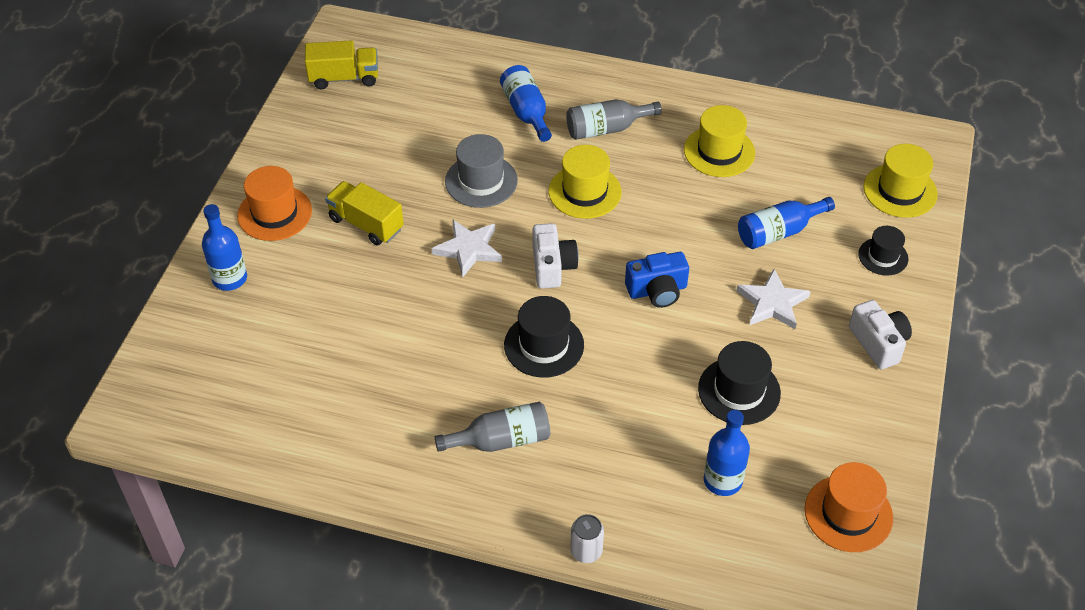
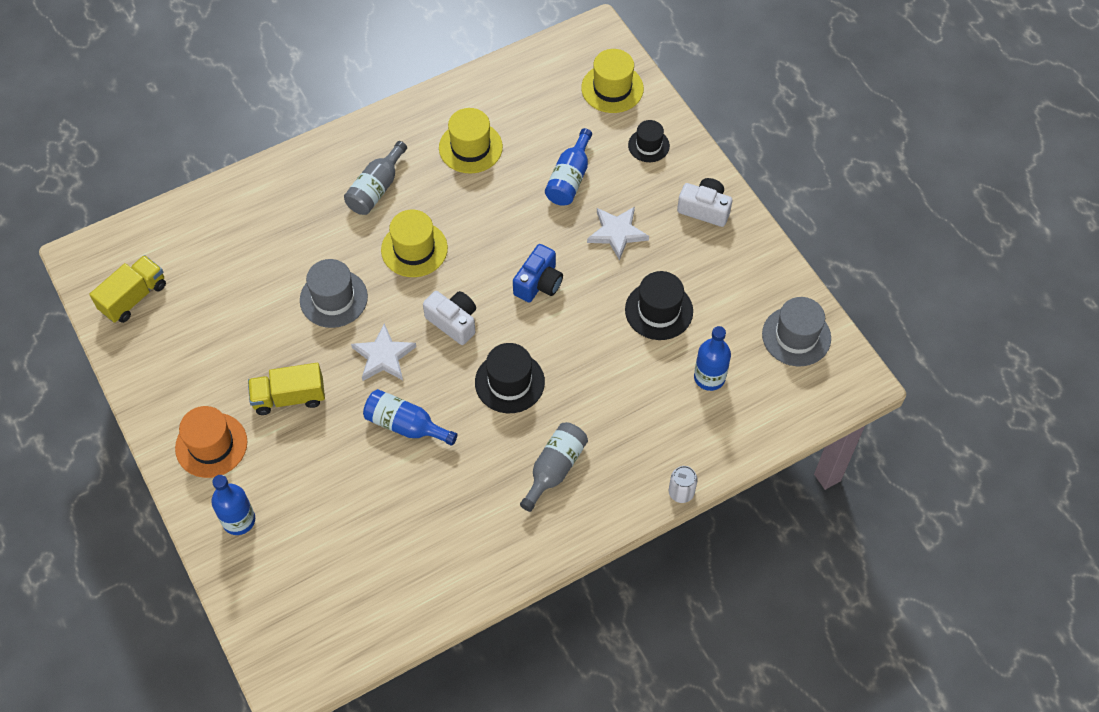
camera: 45 degrees left, 10 degrees up
blue bottle [500,65,552,142] -> blue bottle moved to [363,389,457,446]
orange hat [805,462,893,552] -> grey hat [762,297,831,366]

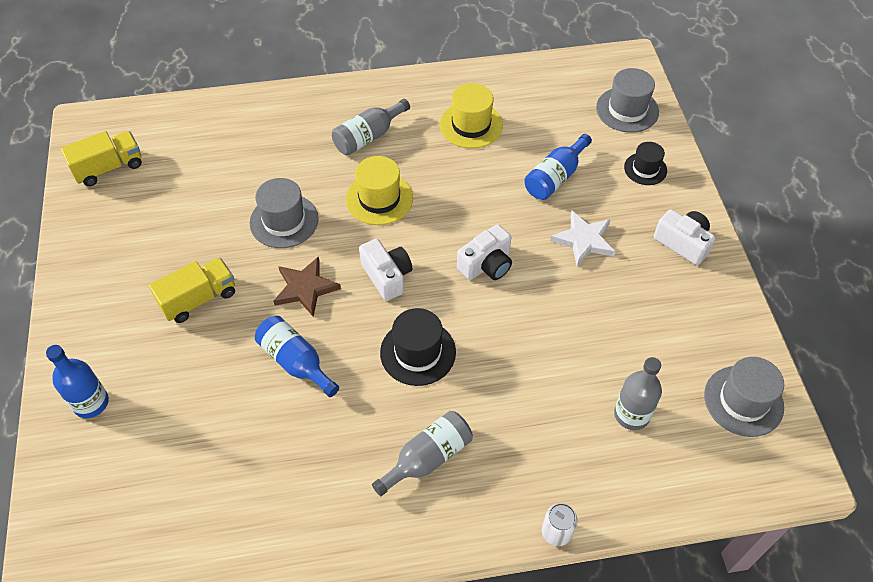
camera: 20 degrees right, 5 degrees down
orange hat [175,406,247,478] -> none
yellow truck [248,363,325,415] -> yellow truck turned 135 degrees clockwise [149,258,235,323]
white star [351,324,416,381] -> brown star [273,256,341,317]
blue camera [513,244,563,302] -> white camera [457,224,512,280]
yellow hat [581,49,644,113] -> grey hat [596,68,659,133]
black hat [625,271,693,340] -> none
blue bottle [694,326,731,391] -> grey bottle [614,357,662,430]

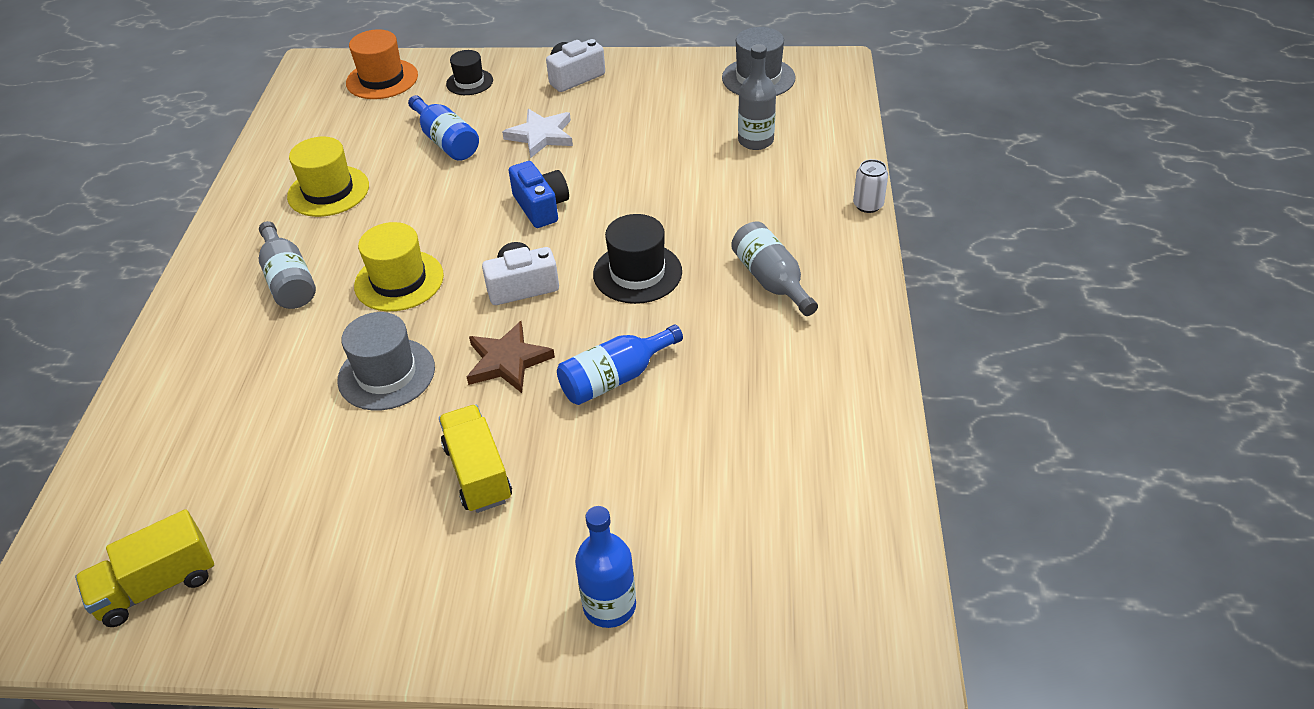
camera: 75 degrees left, 10 degrees down
yellow truck [61,131,142,186] -> yellow truck turned 105 degrees counterclockwise [75,509,214,627]
white camera [457,224,512,280] -> blue camera [508,161,569,228]
grey hat [596,68,659,133] -> orange hat [346,29,418,99]

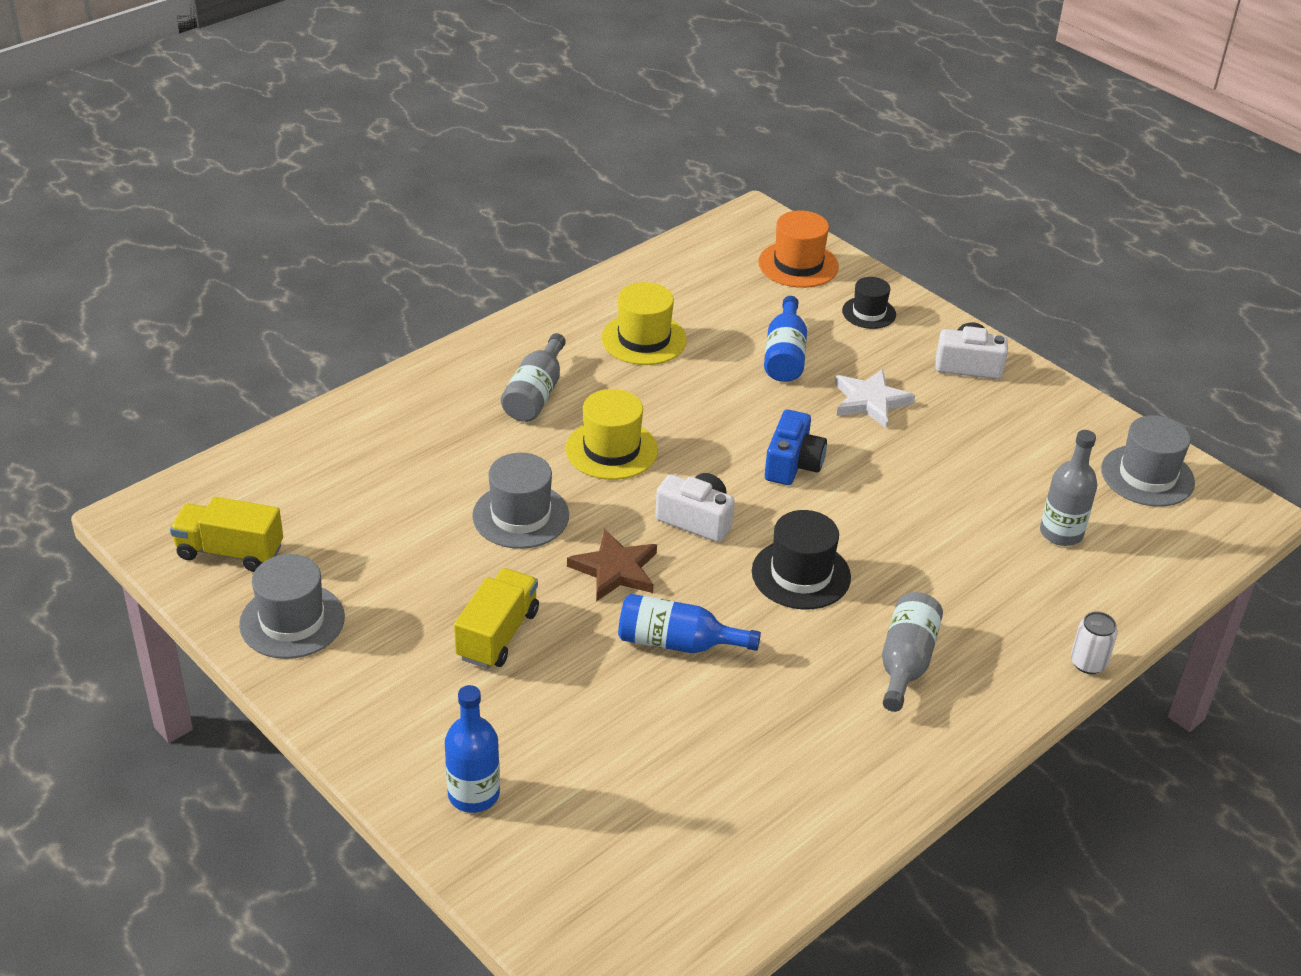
camera: 40 degrees right, 5 degrees down
none -> grey hat [239,554,345,659]

